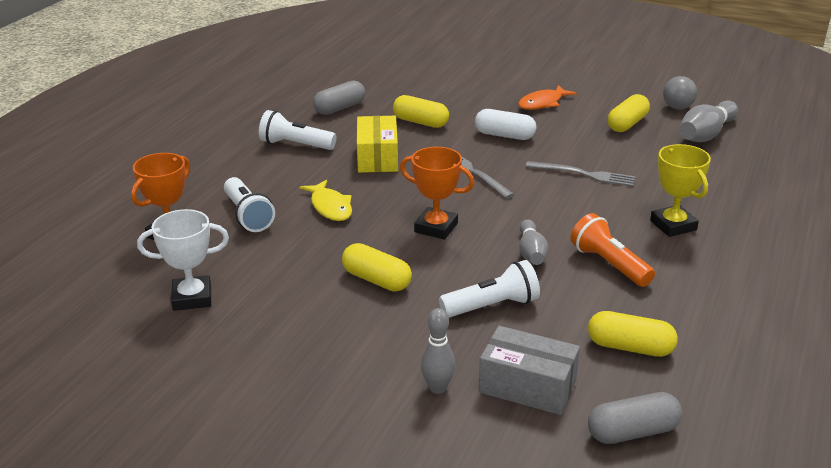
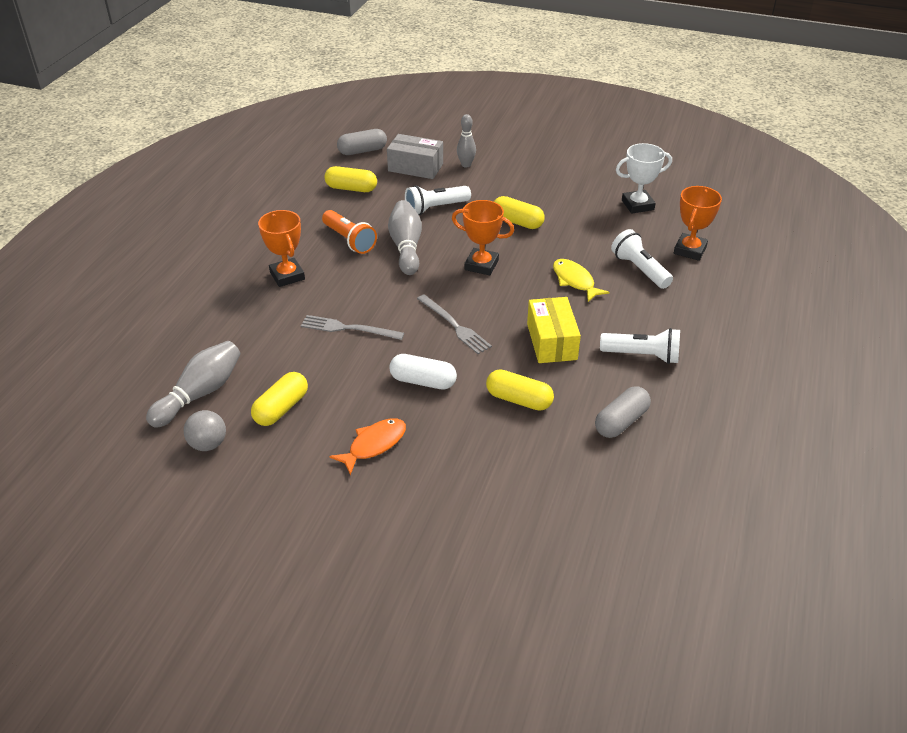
camera: 175 degrees right, 10 degrees up
grey bowling pin [519,220,548,265] -> grey bowling pin [388,200,422,275], size x1.56
yellow trophy [650,144,711,237] -> orange trophy [258,210,305,287]

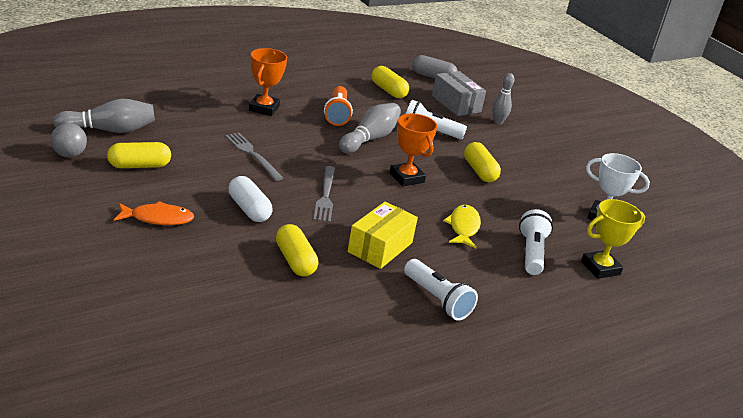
camera: 35 degrees right, 10 degrees down
grey capsule [595,386,651,438] -> none
orange trophy [674,186,722,261] -> yellow trophy [581,199,645,279]

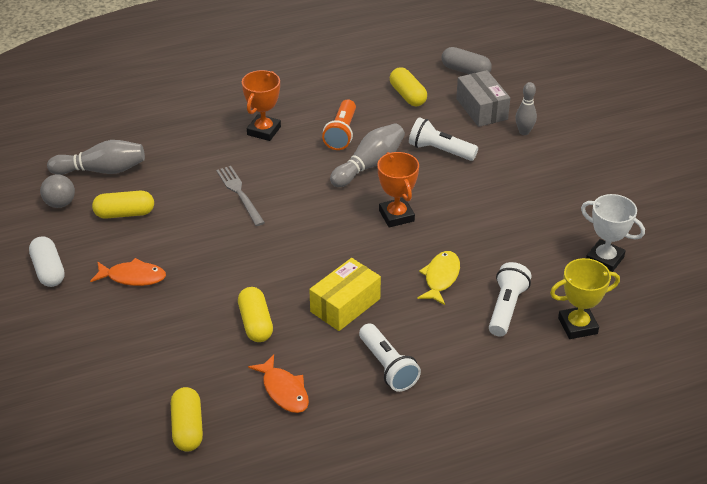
camera: 15 degrees right, 10 degrees up
white capsule [229,176,272,222] -> white capsule moved to [29,236,65,287]
grey fork [313,166,335,223] -> none
yellow capsule [464,142,501,182] -> yellow capsule moved to [171,387,203,452]
none -> orange fish [248,354,309,413]

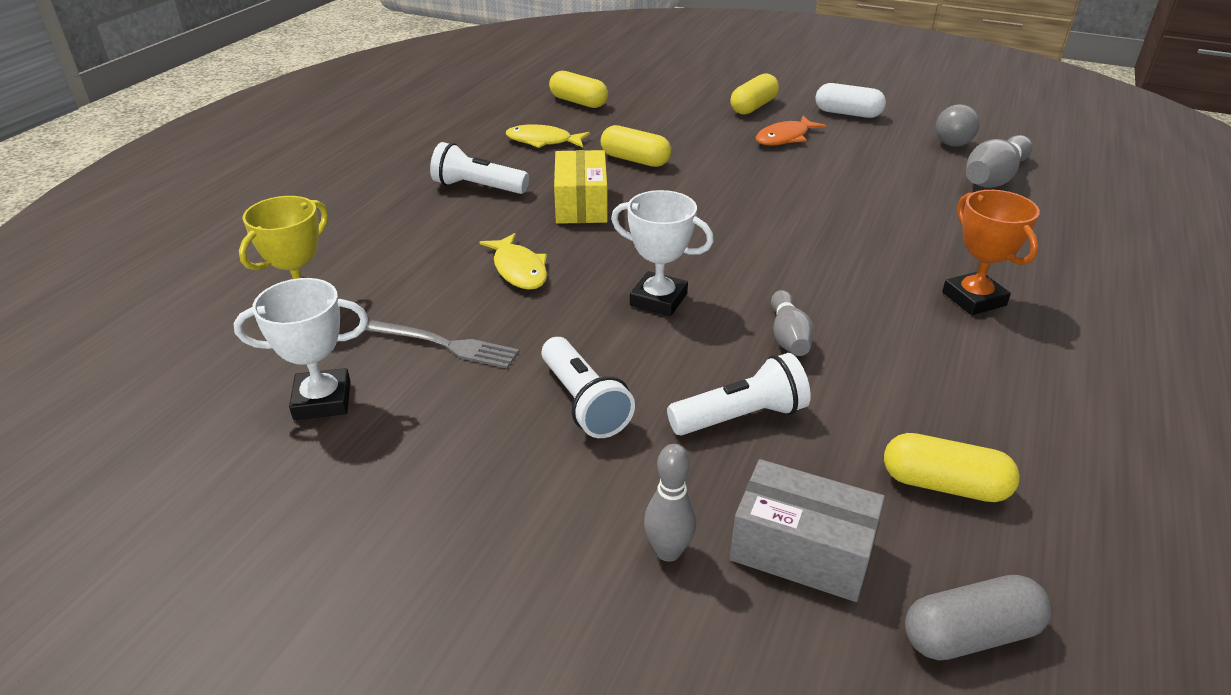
camera: 135 degrees right, 5 degrees down
yellow capsule [92,191,154,219] -> yellow capsule moved to [730,73,779,115]
grey fork [216,166,265,226] -> grey fork moved to [366,319,519,369]
orange fish [248,354,309,413] -> yellow fish [506,124,590,148]
orange flashlight [322,99,356,150] -> none
grey bowling pin [330,123,405,187] -> grey bowling pin [771,290,814,356], size x0.64
orange trophy [377,152,419,227] -> white trophy [611,190,714,316]
white flashlight [489,262,531,336] -> white flashlight moved to [542,337,635,438]

